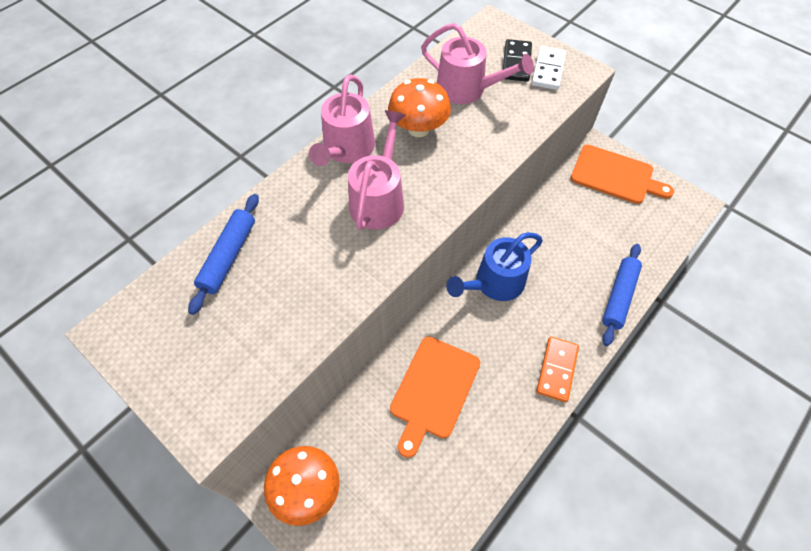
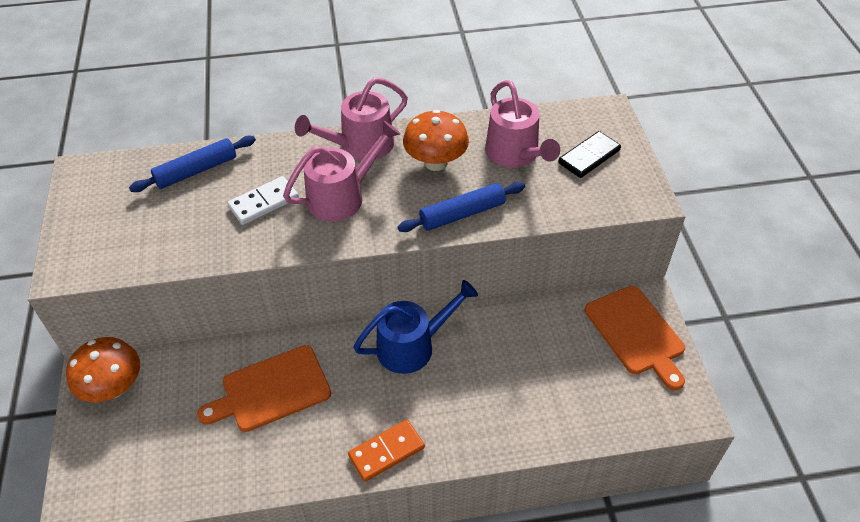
camera: 40 degrees right, 10 degrees down
blue watering can [446,232,543,301] -> blue watering can turned 150 degrees clockwise [353,280,478,374]
white domino [532,46,566,90] -> white domino moved to [227,176,299,225]
blue rolling pin [602,244,642,346] -> blue rolling pin moved to [398,182,525,232]

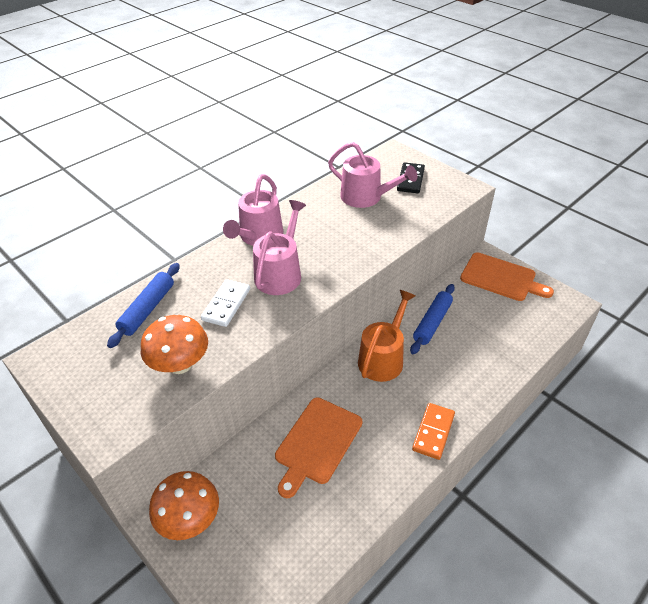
camera: 35 degrees left, 5 degrees down
blue watering can [353,280,478,374] -> orange watering can [358,290,415,382]
blue rolling pin [398,182,525,232] -> blue rolling pin moved to [410,284,455,354]
orange mushroom [403,110,469,171] -> orange mushroom moved to [141,315,208,374]

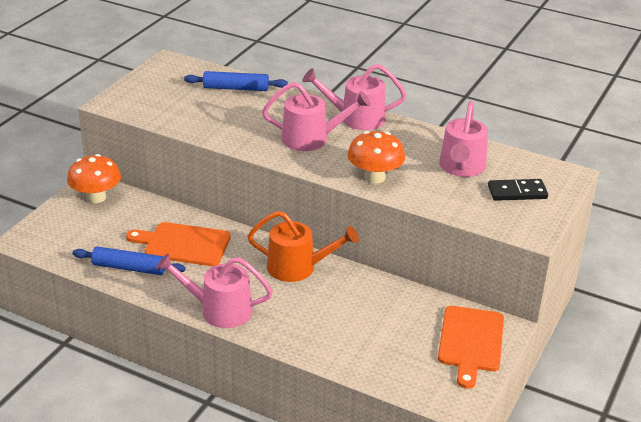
camera: 70 degrees right, 10 degrees down
orange mushroom [141,315,208,374] -> orange mushroom moved to [347,131,405,184]
white domino [201,279,250,327] -> none
blue rolling pin [410,284,455,354] -> blue rolling pin moved to [72,246,186,275]
orange domino [412,403,455,460] -> pink watering can [156,254,273,328]

